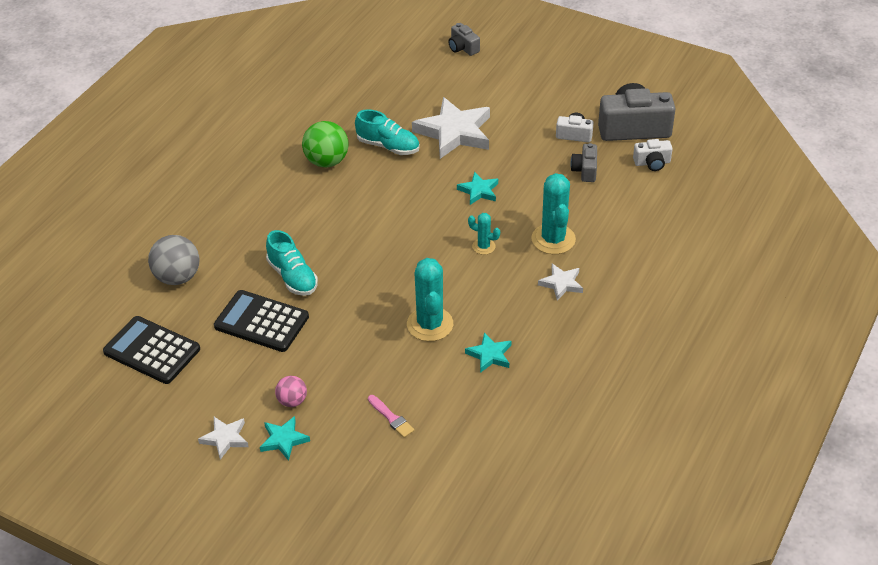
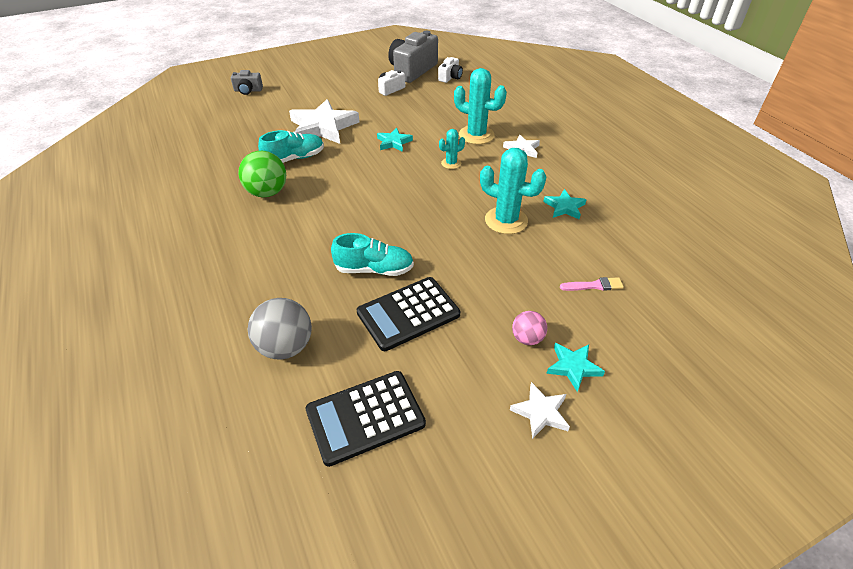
camera: 55 degrees left, 0 degrees up
grey camera [570,143,597,182] -> none

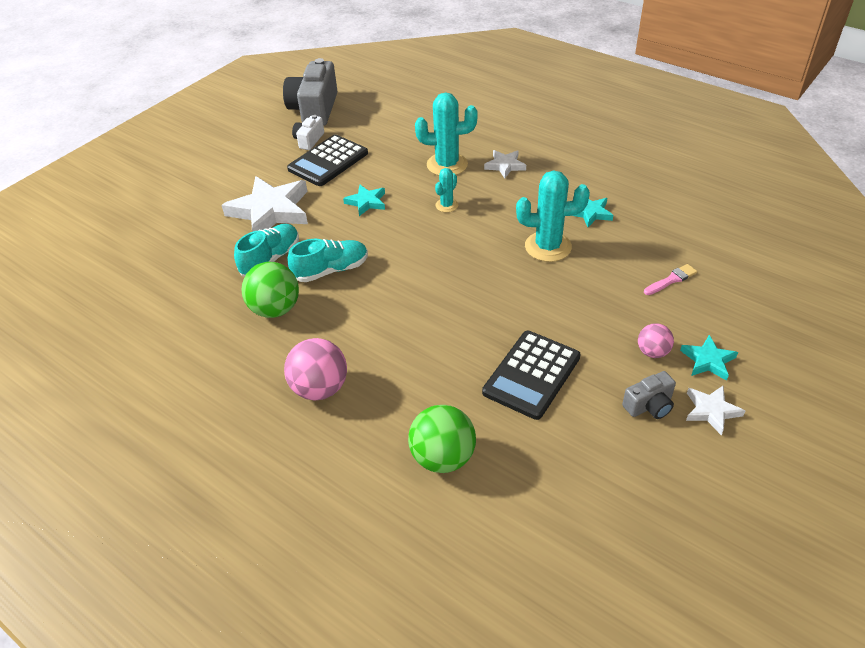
camera: 25 degrees left, 0 degrees up
grey camera [231,70,263,95] -> grey camera moved to [622,371,676,419]
grey ball [248,298,312,360] -> green ball [408,405,476,473]
black calculator [305,371,426,467] -> black calculator moved to [287,134,368,186]
turquoise shoe [331,233,414,276] -> turquoise shoe moved to [288,239,368,282]
white camera [438,57,463,83] -> none
none -> pink ball [284,338,347,400]

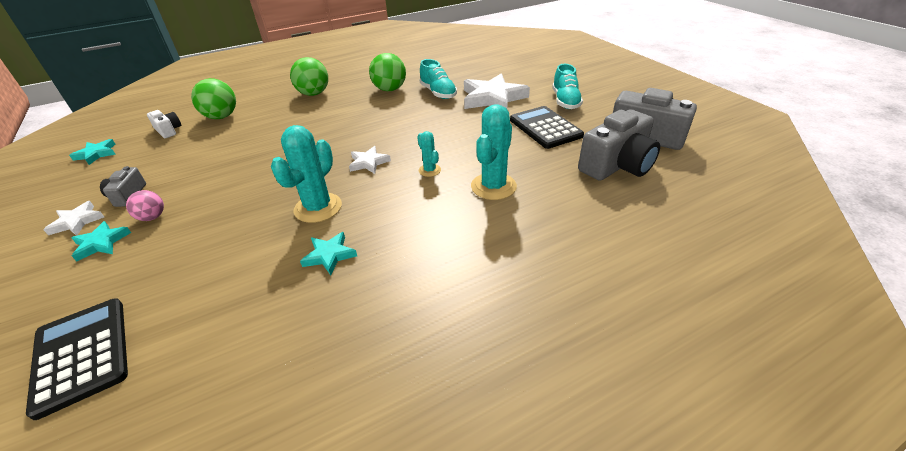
camera: 115 degrees right, 5 degrees down
pink ball [284,338,347,400] -> green ball [290,57,328,96]
turquoise shoe [288,239,368,282] -> turquoise shoe moved to [552,64,583,109]
white camera [292,115,324,150] -> white camera moved to [147,110,181,138]
turquoise star [343,185,385,216] -> turquoise star moved to [69,139,116,165]
black calculator [482,331,581,420] -> black calculator moved to [26,298,128,420]
white star [484,150,526,179] -> white star moved to [349,146,391,174]
pink brush [644,264,697,295] -> none
none -> grey camera [578,109,660,181]

